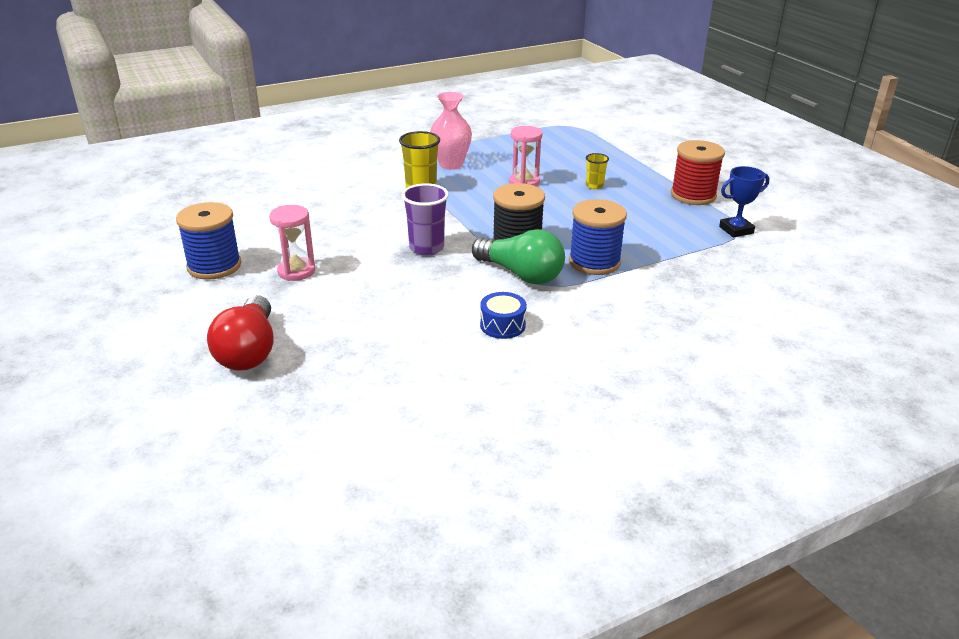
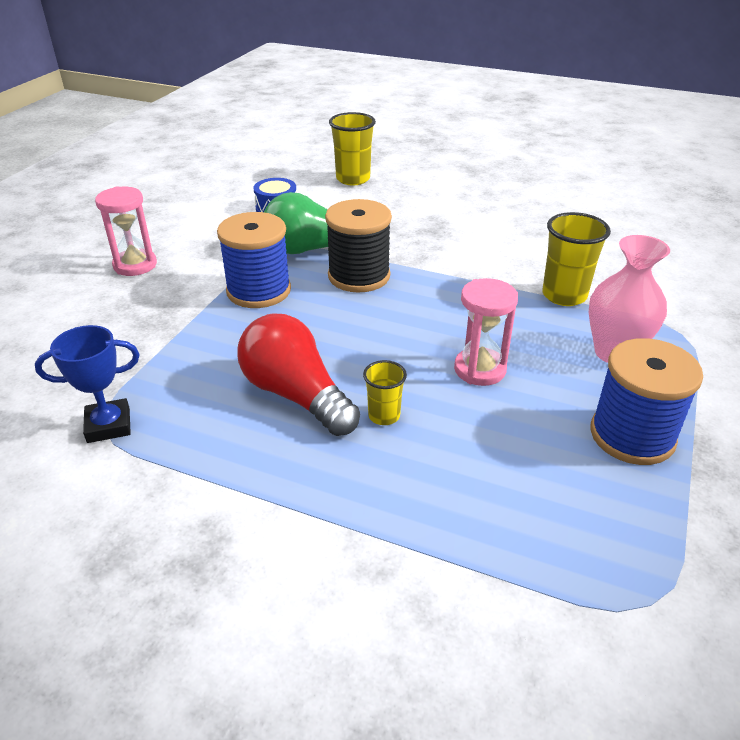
camera: 140 degrees right, 5 degrees up
blue spool [176,202,241,280] -> blue spool moved to [590,338,703,465]
red light bulb [207,295,273,371] -> red light bulb moved to [237,314,360,436]
pink hourglass [269,205,315,281] -> pink hourglass moved to [95,186,157,276]
purple cup [402,183,449,255] -> none
red spool [671,140,725,205] -> none
blue trophy [719,166,769,238] -> blue trophy turned 45 degrees clockwise [35,325,140,443]
none -> yellow cup [329,112,376,185]

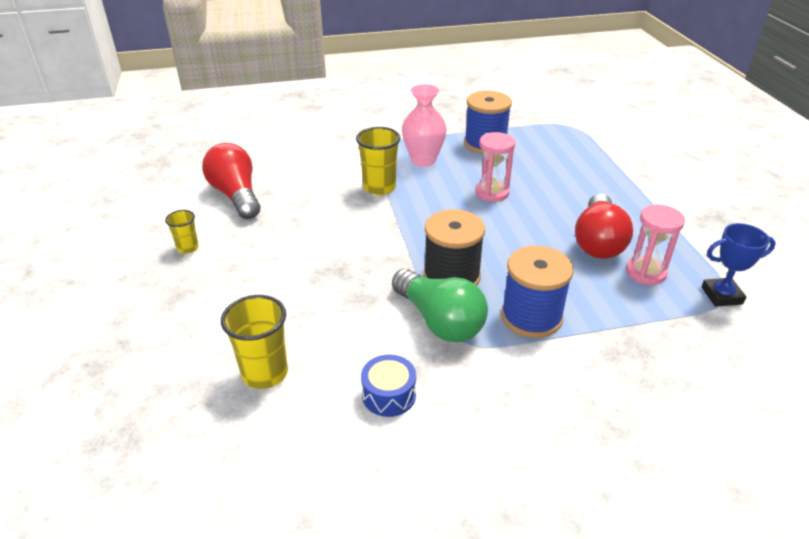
camera: 125 degrees left, 0 degrees up
blue trophy [35,325,140,443] -> blue trophy turned 45 degrees counterclockwise [701,223,776,307]
pink hourglass [95,186,157,276] -> pink hourglass moved to [626,205,685,285]
yellow cup [363,360,407,425] -> yellow cup moved to [165,210,199,254]
none -> red light bulb [202,143,260,219]

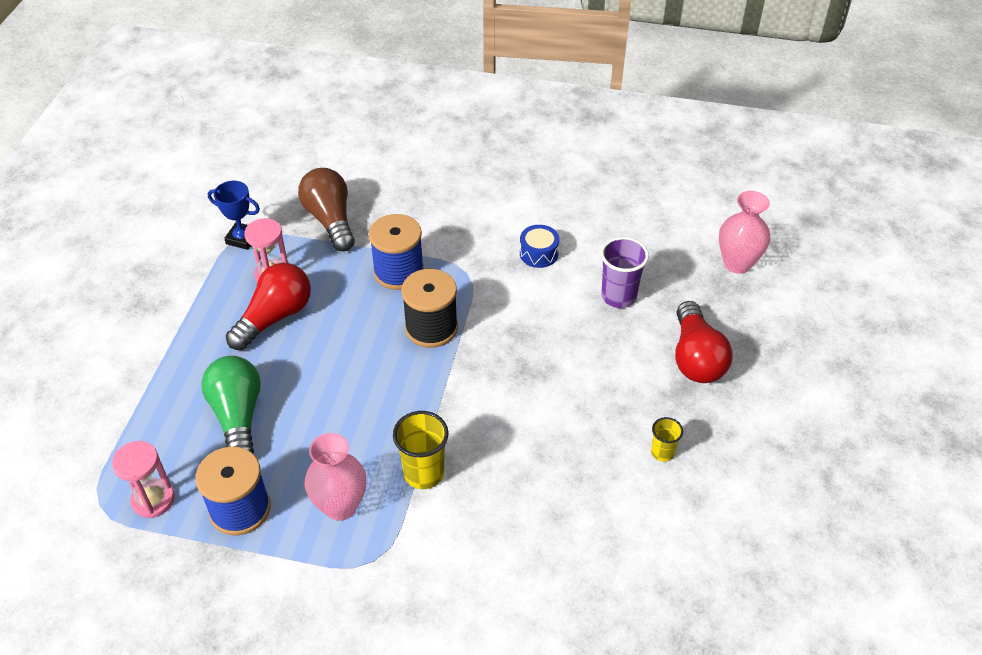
camera: 155 degrees left, 10 degrees up
red light bulb [202,143,260,219] -> red light bulb moved to [675,301,733,383]
yellow cup [221,295,288,389] -> purple cup [601,237,649,308]
green light bulb [392,269,488,342] -> green light bulb moved to [201,356,261,454]
pink hourglass [476,132,515,202] -> pink hourglass moved to [112,441,175,518]
none -> brown light bulb [298,168,355,251]
none -> pink vase [719,191,770,274]

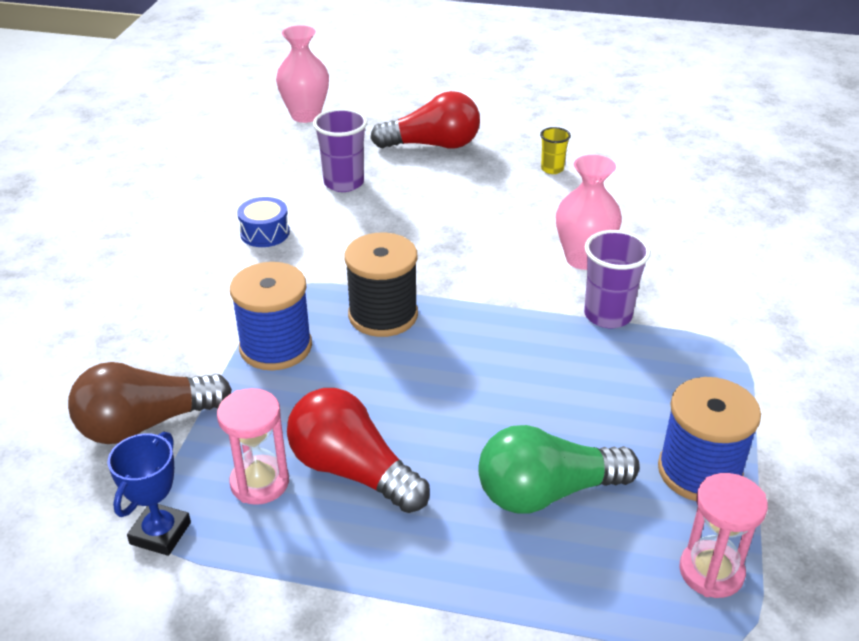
camera: 90 degrees left, 10 degrees down
pink vase [305,433,366,521] -> pink vase moved to [556,155,622,270]
yellow cup [393,411,449,489] -> purple cup [584,230,651,328]

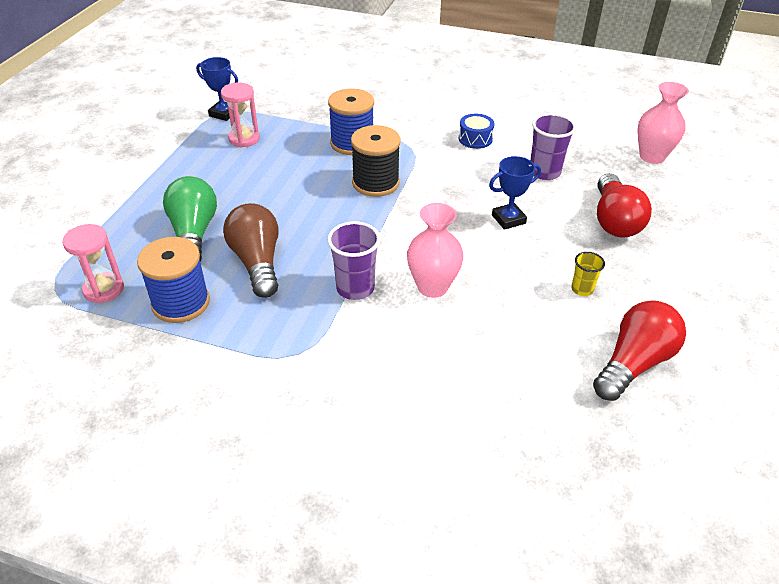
camera: 95 degrees right, 5 degrees up
brown light bulb [68,362,232,444] -> brown light bulb moved to [223,203,279,298]
red light bulb [287,388,430,513] -> red light bulb moved to [593,300,686,401]
none -> blue trophy [489,156,541,230]

